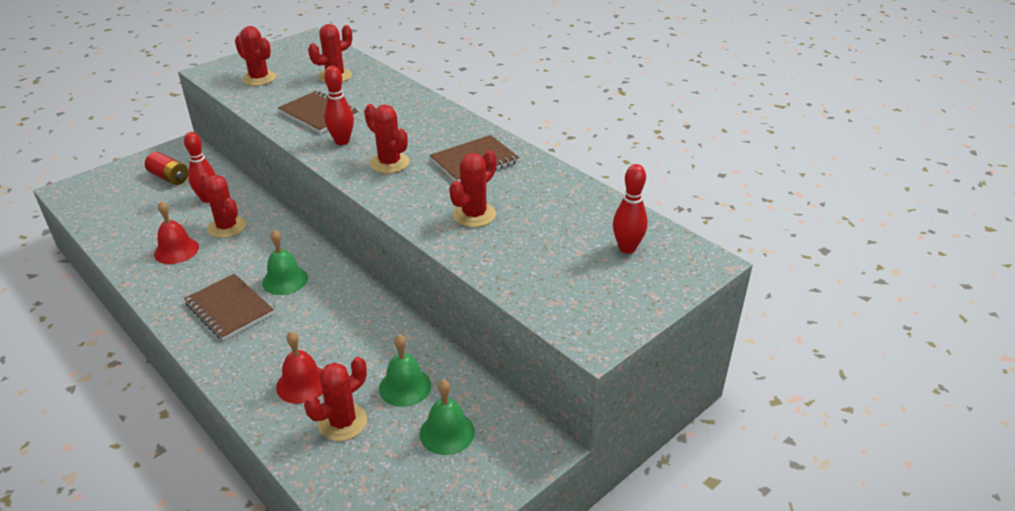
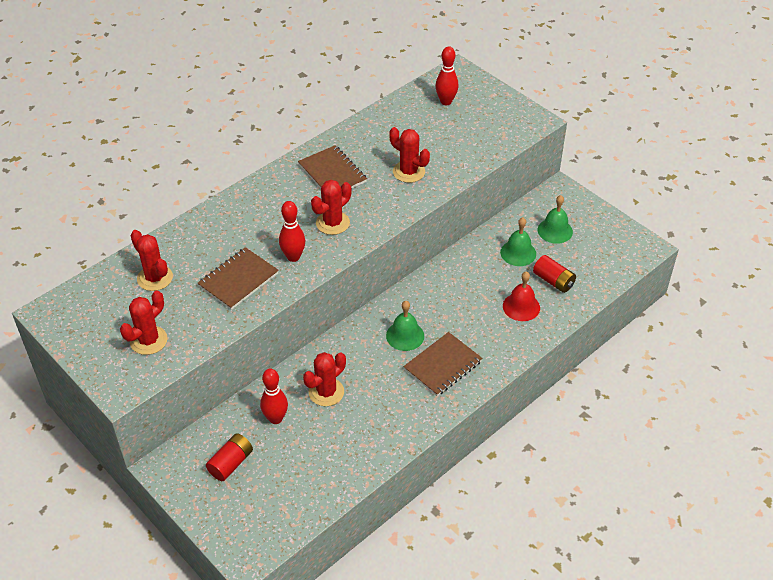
camera: 90 degrees left, 10 degrees up
red bell [154,201,199,264] -> none
red cactus [304,357,367,441] -> red battery [533,255,576,293]

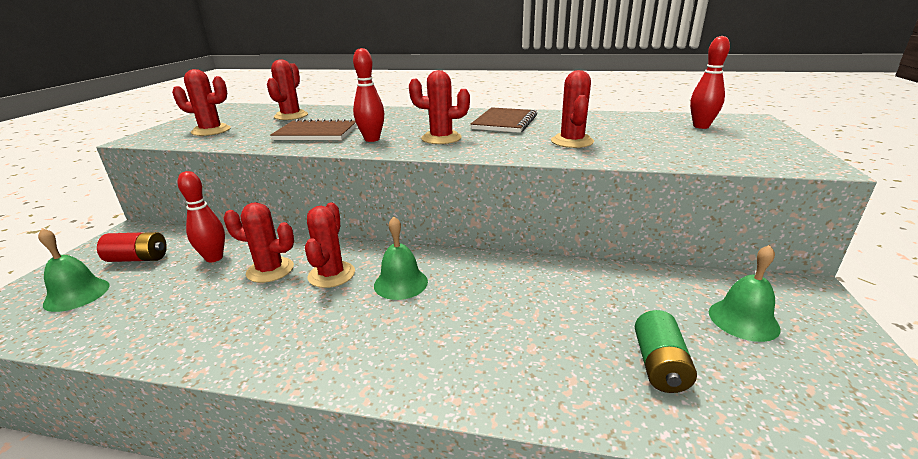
camera: 55 degrees right, 20 degrees down
brown notebook [403,332,482,396] -> none
green bell [500,217,536,266] -> green bell moved to [38,228,110,312]
red bell [503,271,540,321] -> none
red battery [533,255,576,293] -> green battery [635,310,697,393]
none -> red cactus [305,202,355,288]

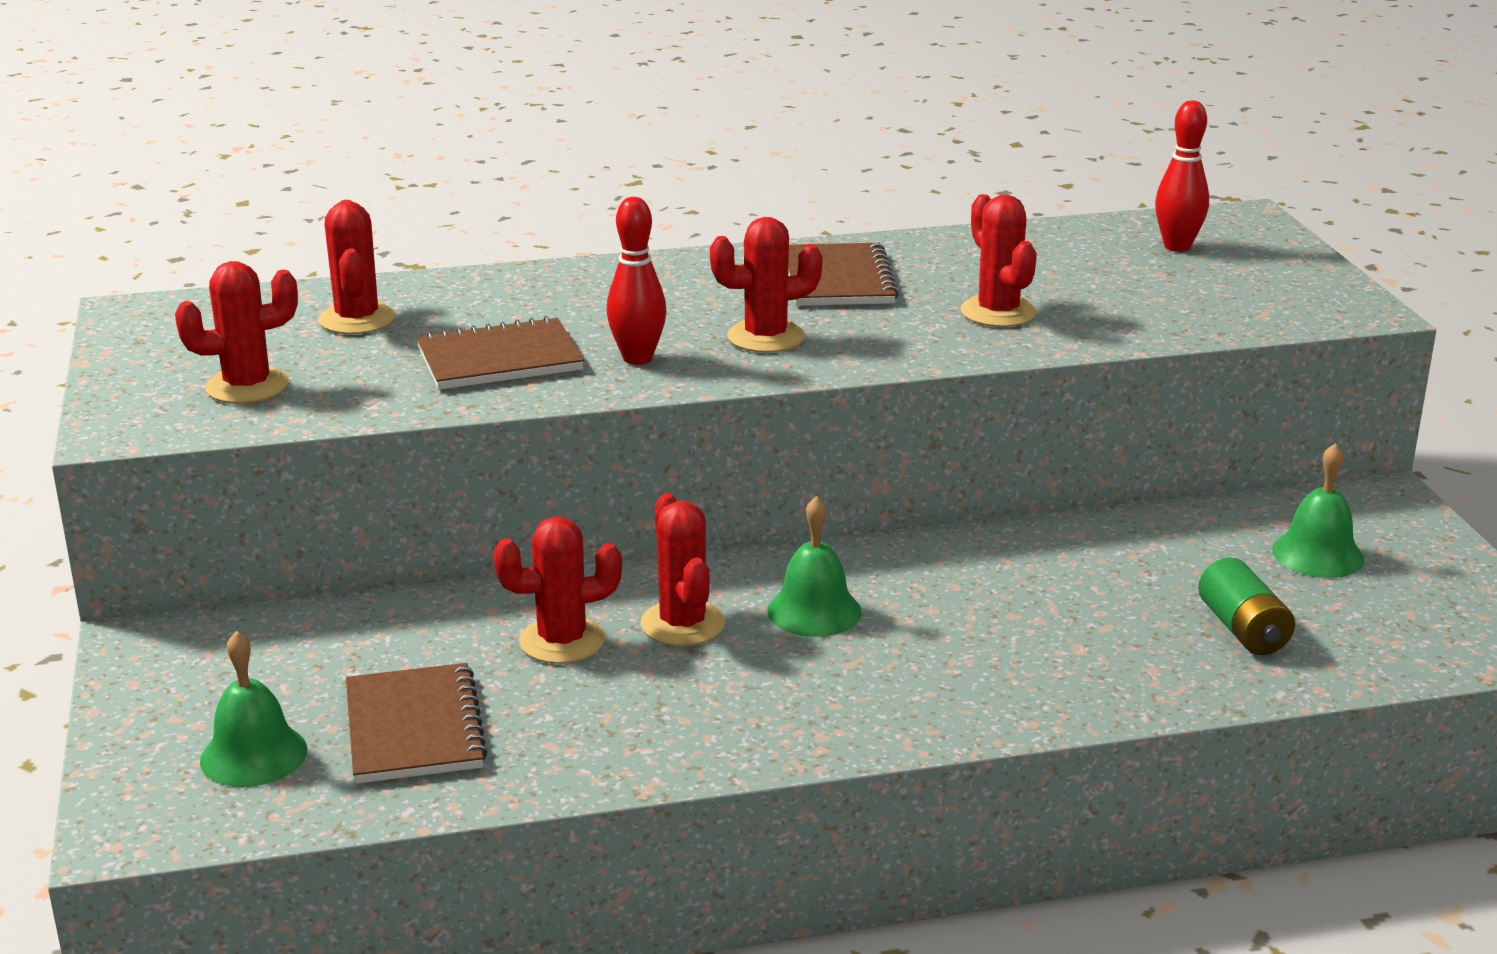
camera: 25 degrees left, 0 degrees up
red battery [97,232,167,262] -> none
red bowling pin [178,171,225,262] -> none
none -> brown notebook [346,663,488,784]

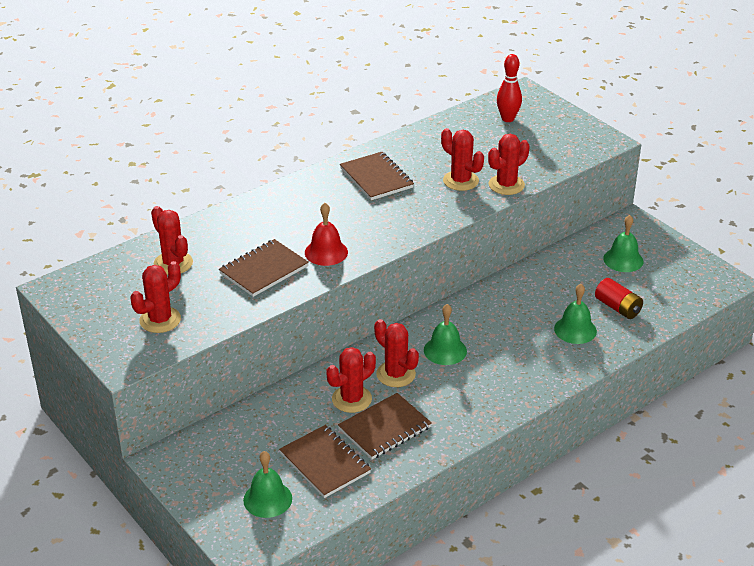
camera: 25 degrees left, 10 degrees up
red bowling pin [606,197,667,365] -> red bell [305,203,348,266]
red cactus [710,217,823,353] -> red cactus moved to [488,134,530,195]
green battery [1198,557,1295,655] -> red battery [595,278,643,319]
none -> brown notebook [338,393,432,459]
none -> green bell [554,284,597,344]

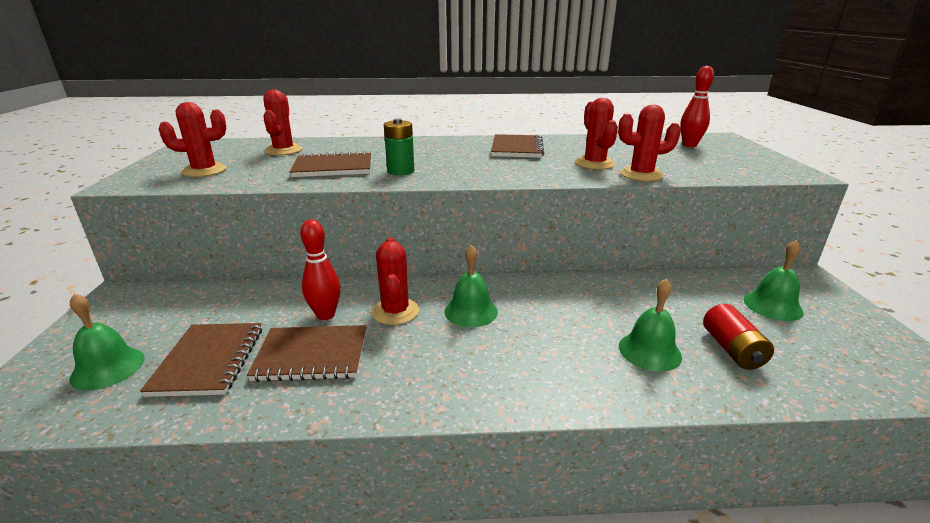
camera: 35 degrees right, 10 degrees down
red bell [305,203,348,266] -> green battery [384,119,415,175]
red cactus [326,347,376,413] -> red bowling pin [300,219,340,320]

